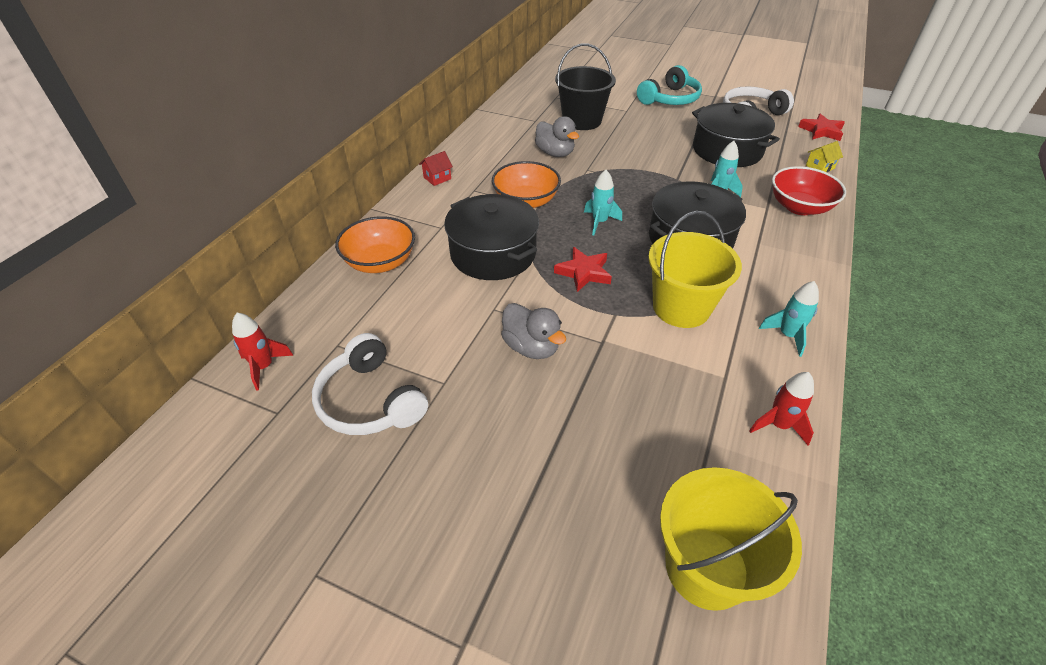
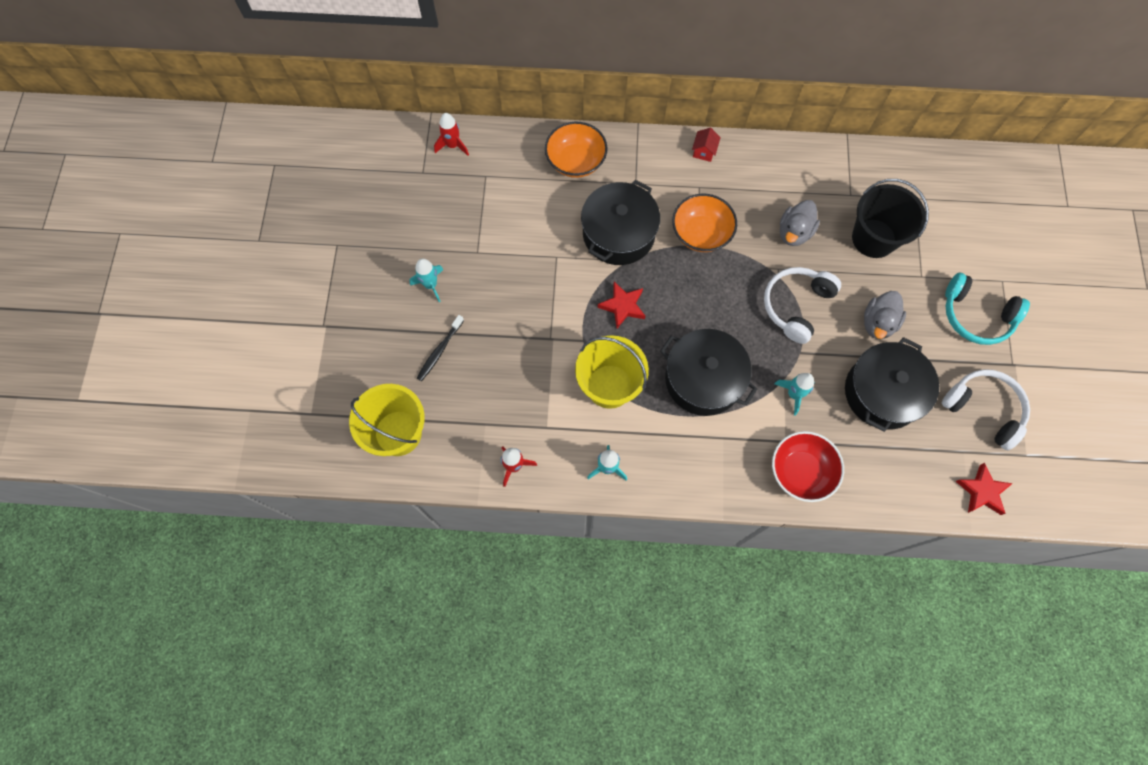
camera: 70 degrees right, 25 degrees up
white headphones [312,333,428,435] -> white headphones moved to [764,267,841,344]
red house [419,151,453,186] -> red house turned 75 degrees clockwise [692,128,721,162]
grey duck [501,303,566,359] -> grey duck moved to [864,291,906,339]
turquoise rocket [584,170,622,236] -> turquoise rocket moved to [409,258,444,302]
yellow house [806,141,843,172] -> none
none -> black toothbrush [417,315,464,381]

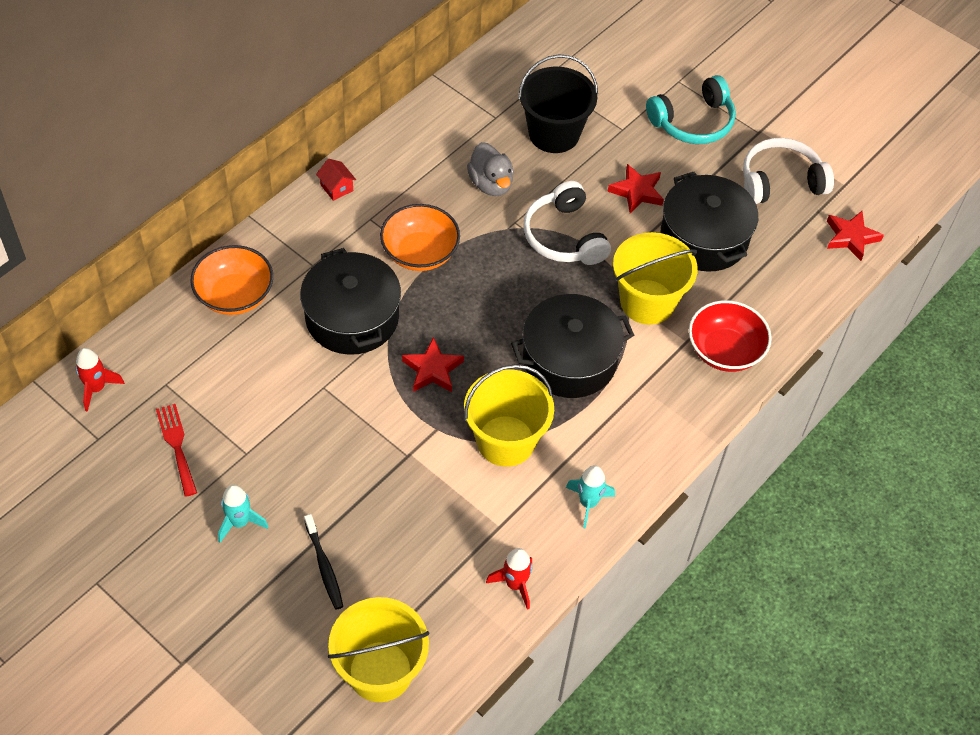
camera: 55 degrees left, 15 degrees down
turquoise rocket [774,373,815,416] -> yellow bucket [613,232,698,325]
grey duck [864,291,906,339] -> red star [608,164,664,213]
none -> red fork [156,404,197,497]

